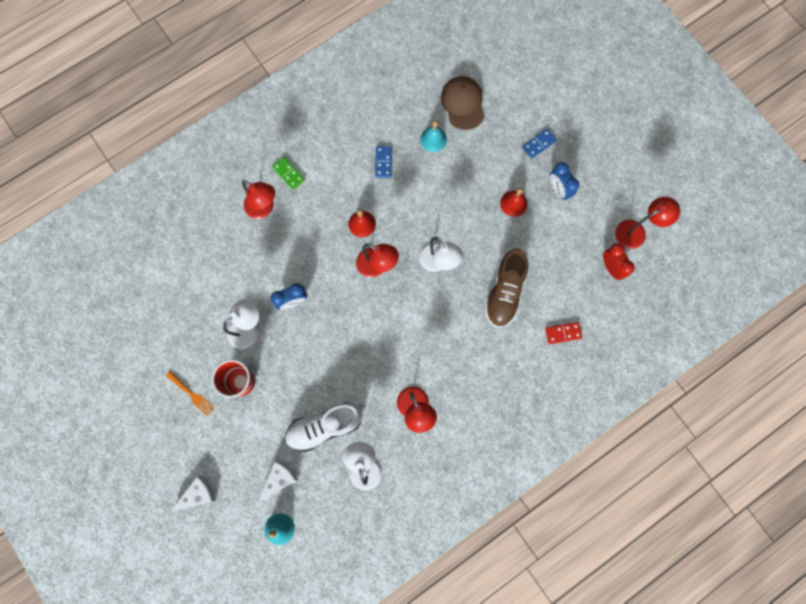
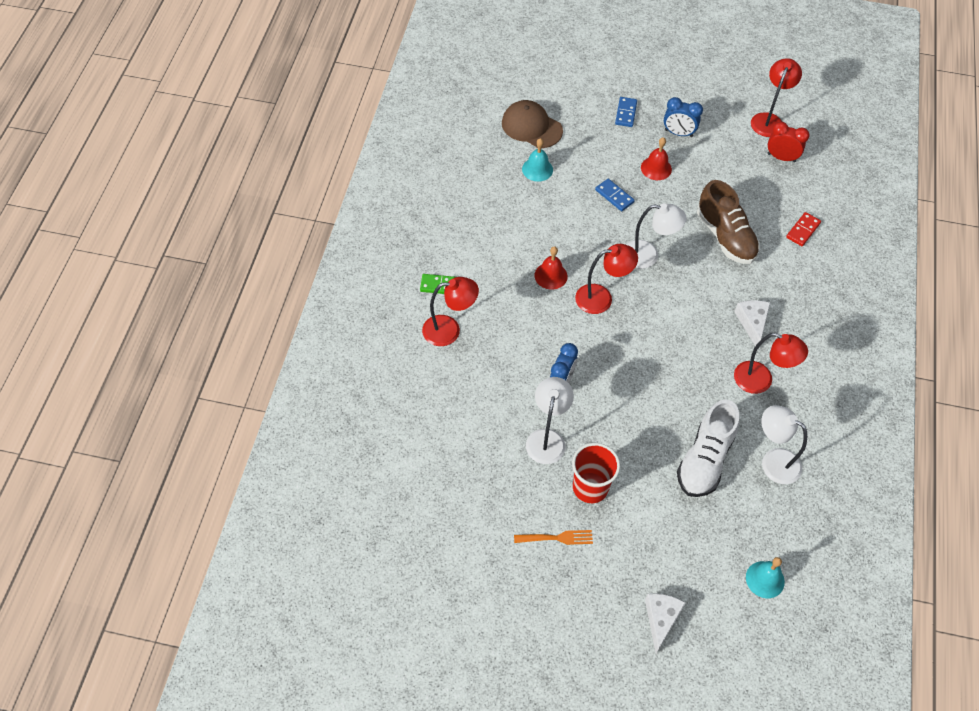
camera: 45 degrees left, 20 degrees down
white cheese [258,461,298,502] -> white cheese moved to [734,300,770,346]
blue domino [375,146,392,178] -> blue domino moved to [595,179,635,211]

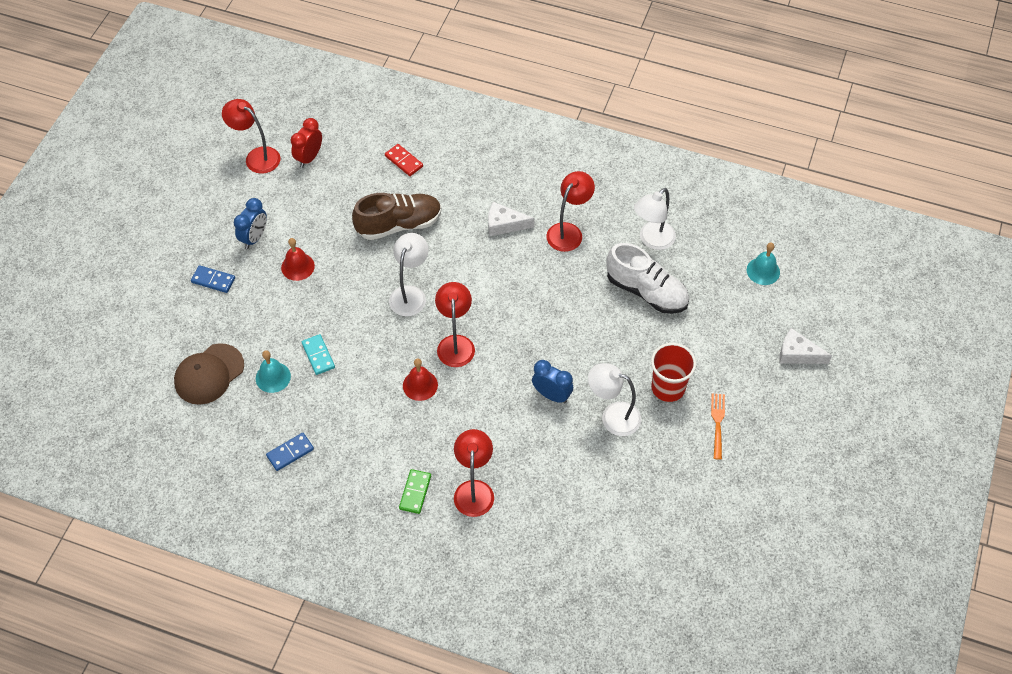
camera: 80 degrees left, 0 degrees up
blue domino [595,179,635,211] -> blue domino moved to [266,433,314,471]
none -> turquoise domino [302,334,335,375]

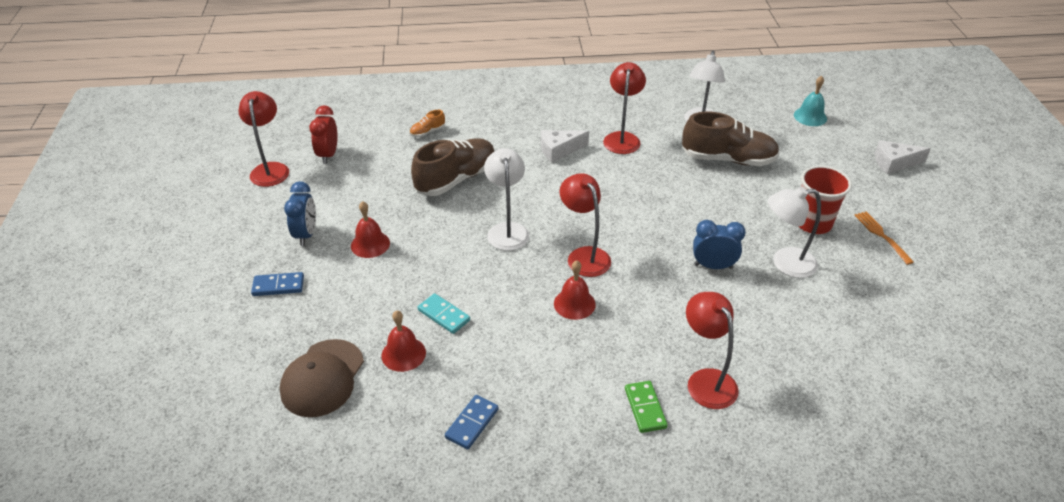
camera: 25 degrees left, 15 degrees down
red lamp [222,99,280,174] -> red lamp turned 75 degrees clockwise [238,91,289,187]
turquoise bell [256,350,291,393] -> red bell [382,310,426,372]
red domino [385,144,423,176] -> orange shoe [410,110,445,137]
white shoe [606,243,689,314] -> brown shoe [682,111,780,166]

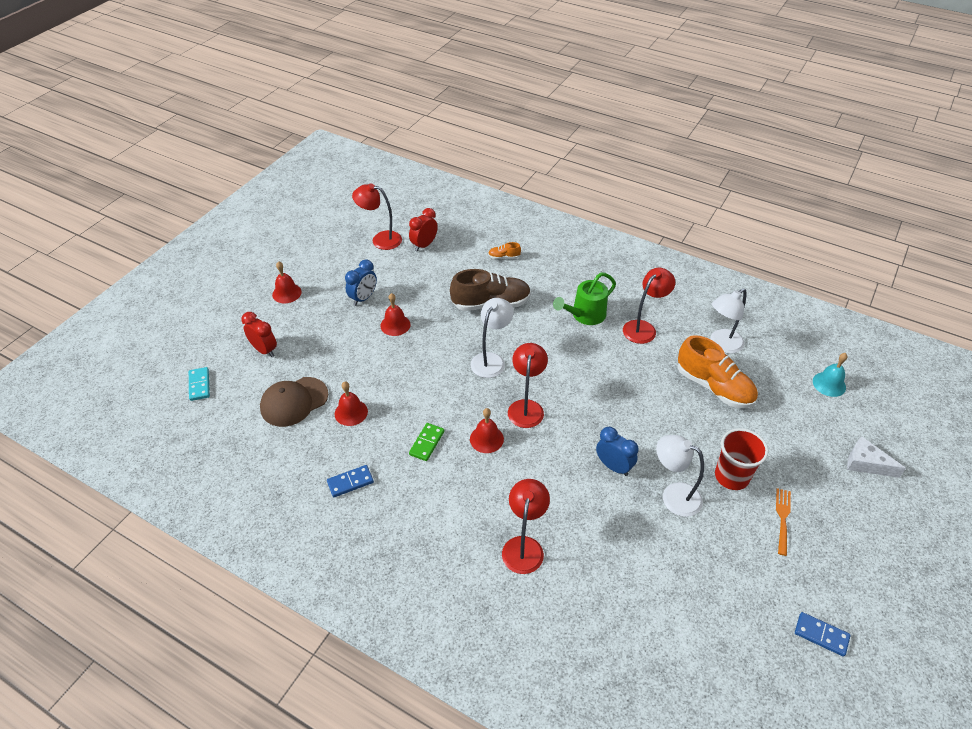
camera: 35 degrees right, 5 degrees up
red lamp [238,91,289,187] -> red lamp turned 105 degrees counterclockwise [352,183,402,250]
blue domino [251,272,304,296] -> blue domino moved to [795,612,851,657]
turquoise domino [418,293,470,334] -> turquoise domino moved to [189,367,210,401]
white cheese [541,130,589,162] -> green watering can [553,273,616,325]
green domino [625,381,668,433] -> green domino moved to [409,423,444,461]
brown shoe [682,111,780,166] -> orange shoe [678,335,758,408]
none -> red clock [241,312,277,357]
none -> red bell [272,261,302,303]

